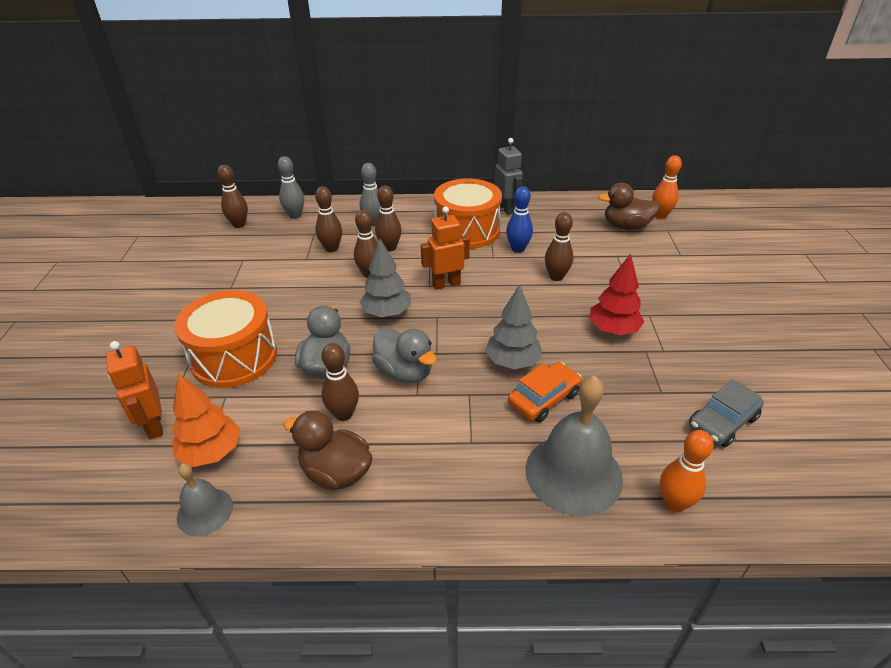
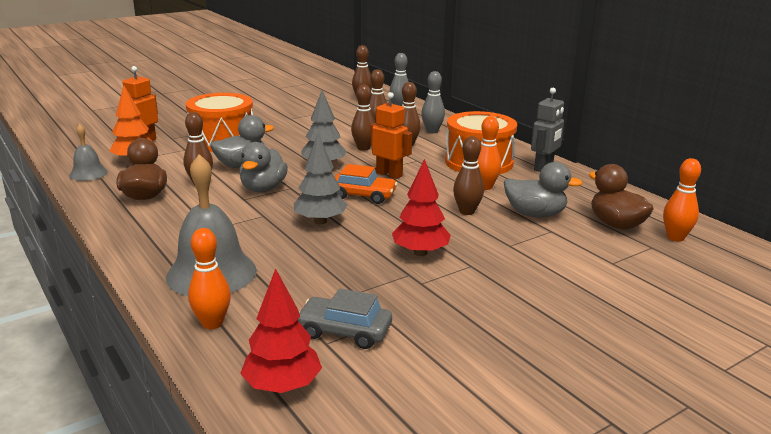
camera: 55 degrees right, 15 degrees down
blue bowling pin [506,186,533,253] -> orange bowling pin [478,116,501,190]
orange car [508,362,582,422] -> orange car moved to [335,164,398,204]
none -> red tree [240,268,322,393]
none -> grey duck [504,162,583,218]

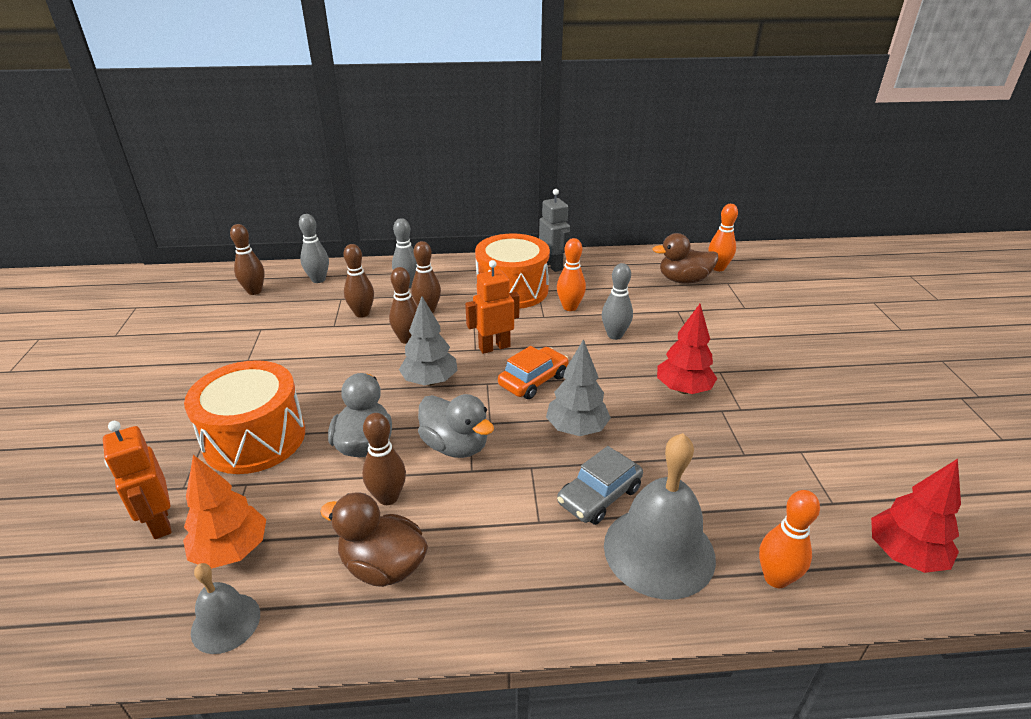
camera: 60 degrees left, 10 degrees up
grey car [297,288,392,349] -> grey car moved to [557,446,643,525]
brown bowling pin [453,136,484,215] -> grey bowling pin [602,263,633,340]
grey duck [504,162,583,218] -> none

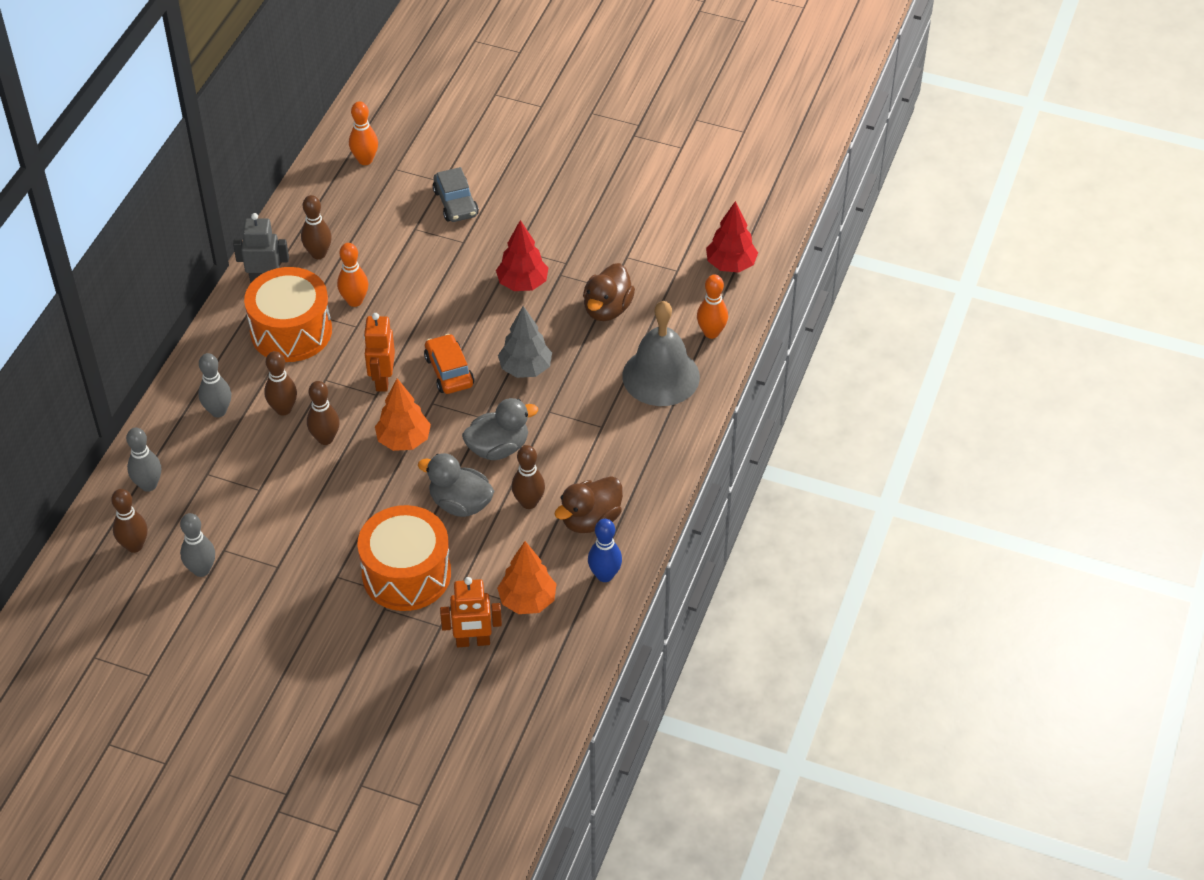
camera: 65 degrees left, 15 degrees up
grey bell [191,563,260,654] -> none
brown bowling pin [343,244,374,318] -> brown bowling pin moved to [301,195,332,259]
grey tree [399,296,458,386] -> orange tree [375,378,431,451]
grey car [557,446,643,525] -> grey car moved to [433,167,479,222]
grey bowling pin [602,263,633,340] -> grey bowling pin moved to [180,513,215,577]
brown duck [652,233,718,284] -> brown duck moved to [583,263,635,321]
none -> blue bowling pin [588,519,622,582]

